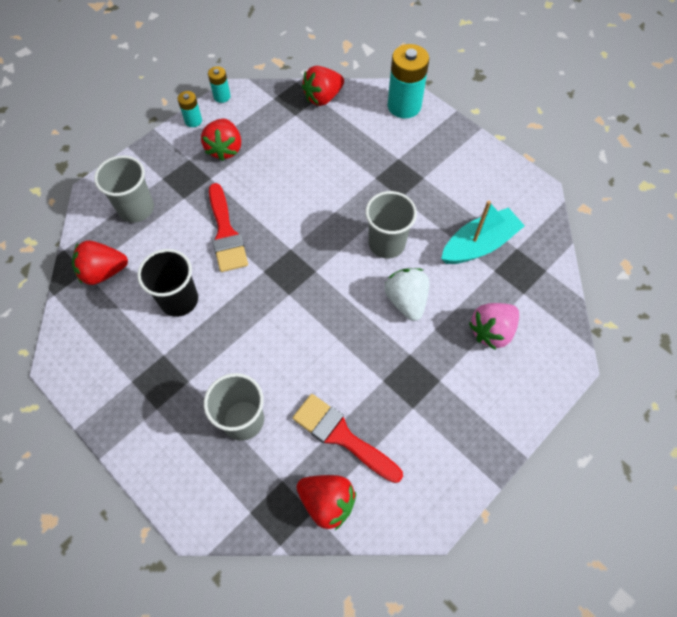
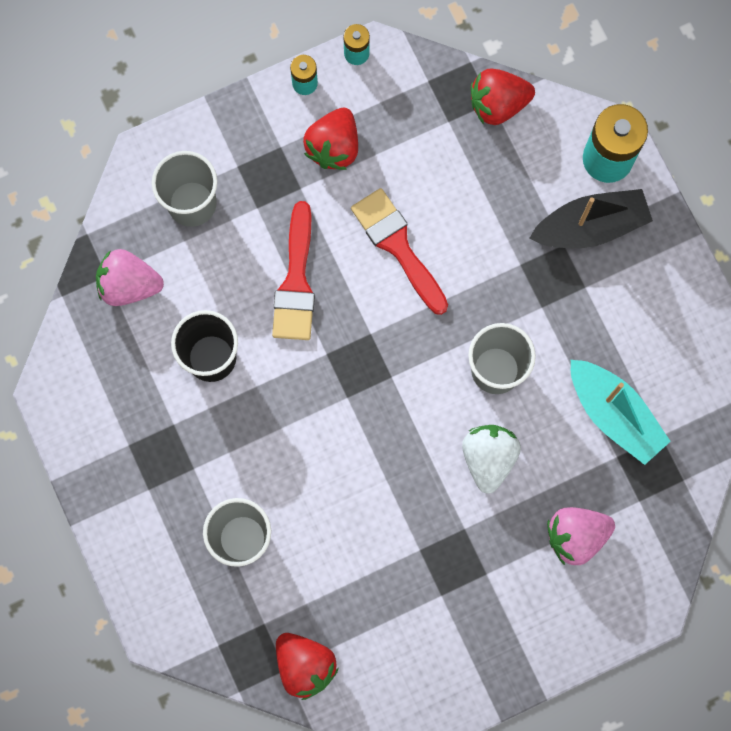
camera: 20 degrees right, 15 degrees up
red strawberry [72,240,128,285] -> pink strawberry [96,249,164,306]
red brush [292,394,403,483] -> red brush moved to [351,188,448,315]
turquoise boat [441,201,525,264] -> turquoise boat turned 60 degrees clockwise [571,360,671,465]
none -> black boat [529,189,653,248]

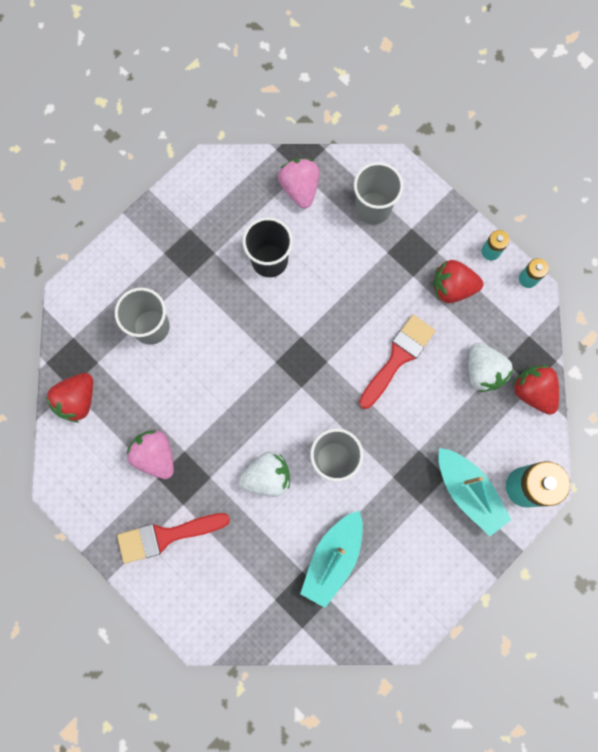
camera: 70 degrees right, 0 degrees up
red brush [272,201,315,340] -> red brush moved to [117,513,230,564]
black boat [529,189,653,248] -> turquoise boat [438,448,511,536]
pink strawberry [547,507,615,565] -> pink strawberry moved to [126,429,174,479]
none -> white strawberry [469,343,513,392]

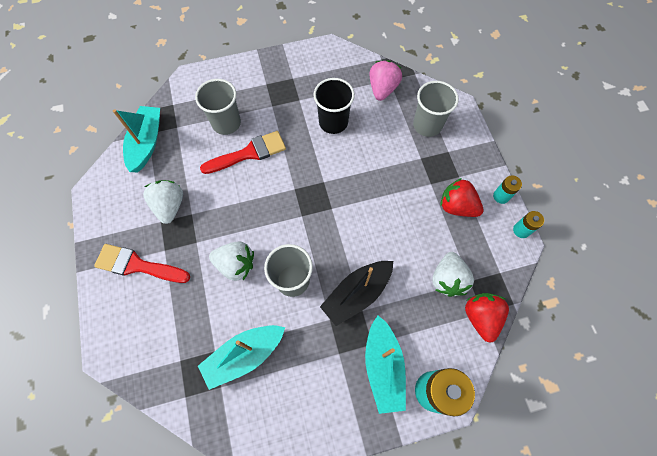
camera: 30 degrees right, 10 degrees down
red strawberry [46,373,93,423] -> turquoise boat [113,106,160,172]
pink strawberry [126,429,174,479] -> white strawberry [143,180,183,224]
red brush [359,315,436,409] -> red brush moved to [200,131,286,174]
none -> black boat [320,261,393,326]

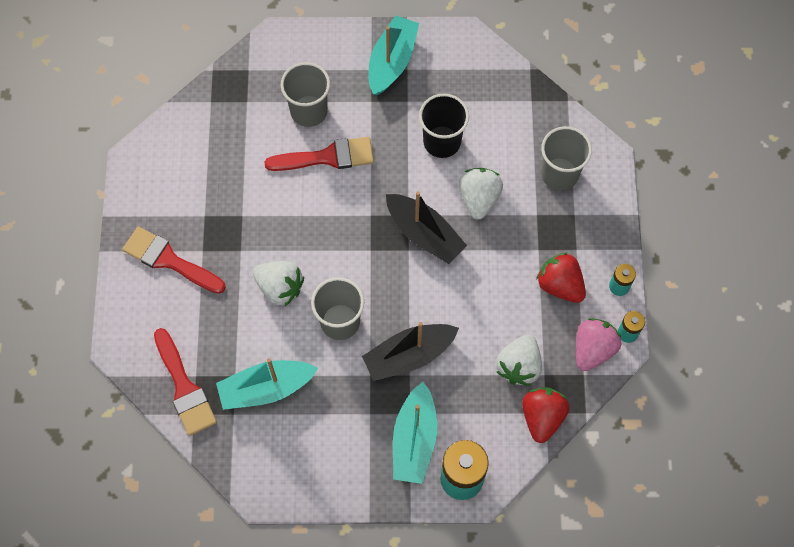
camera: 15 degrees right, 0 degrees up
turquoise boat [113,106,160,172] -> turquoise boat moved to [369,15,419,95]
white strawberry [143,180,183,224] -> white strawberry moved to [459,168,503,220]
pink strawberry [369,60,402,101] -> pink strawberry moved to [576,318,621,371]
none -> red brush [154,328,217,436]
none -> black boat [386,191,467,264]

